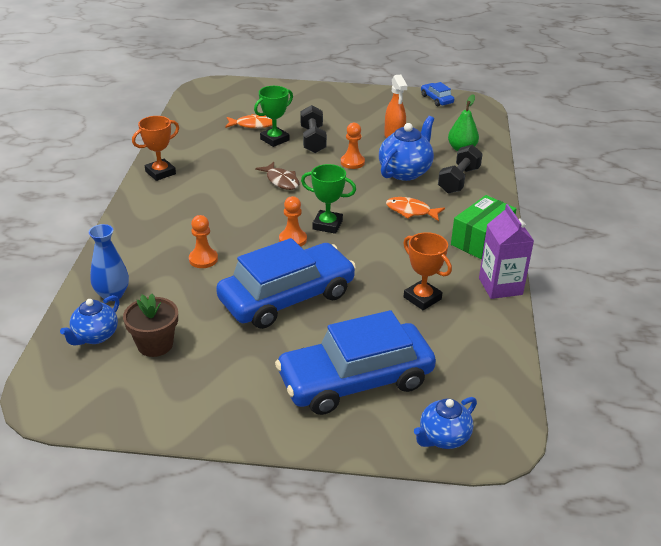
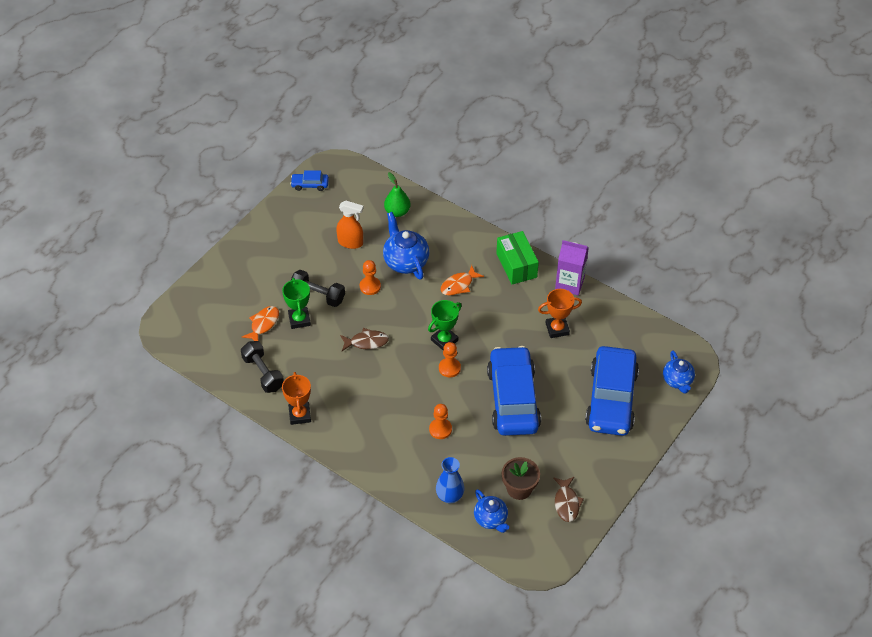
camera: 60 degrees left, 15 degrees up
black dumbbell [438,145,483,194] -> black dumbbell moved to [241,341,284,393]
none -> brown fish [553,477,584,522]

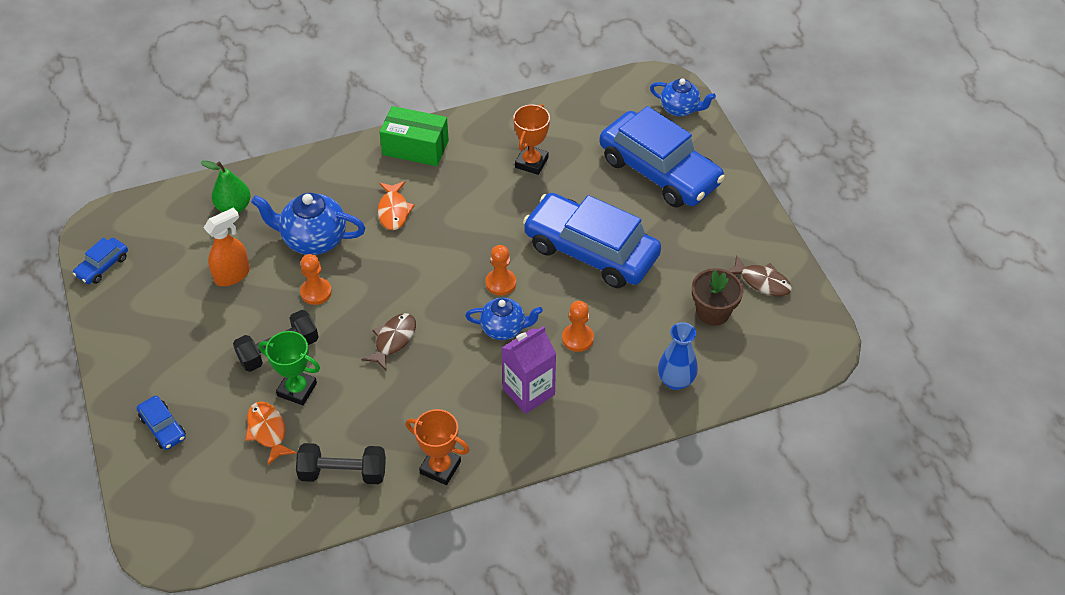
camera: 55 degrees left, 0 degrees up
green trophy [428,300,462,350] -> none
blue teapot [474,489,509,533] -> blue teapot moved to [465,298,543,340]
purple carton [555,240,589,295] -> purple carton moved to [502,326,556,414]
none -> blue car [137,396,186,450]

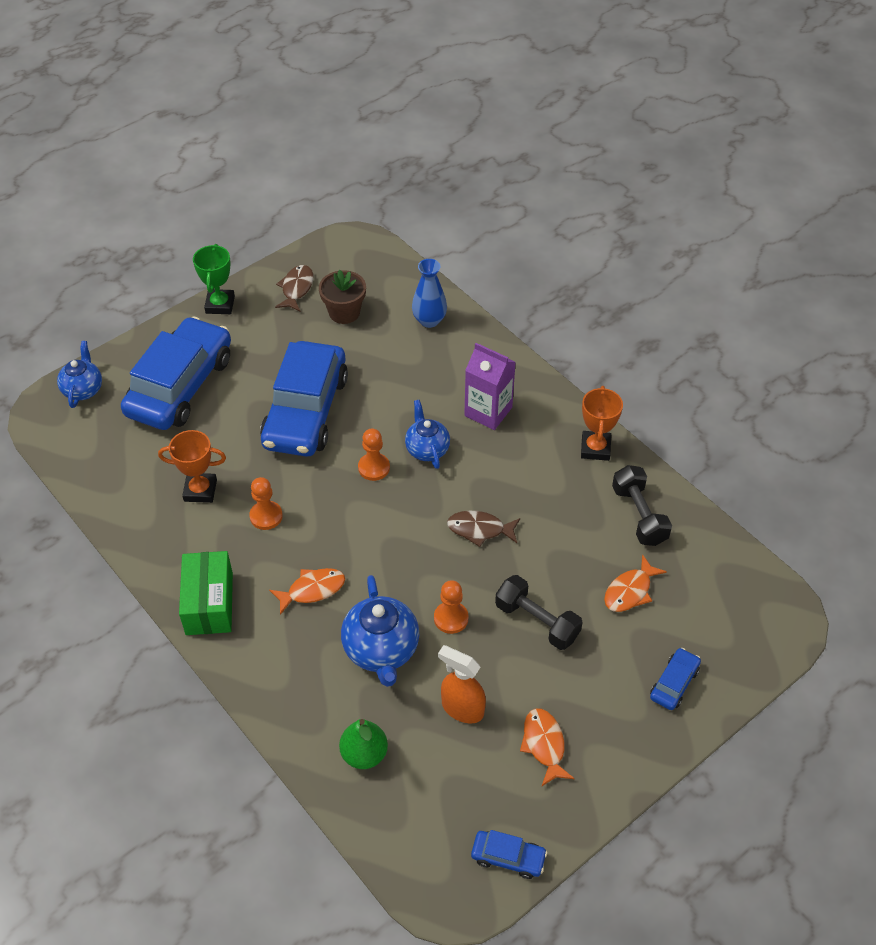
camera: 110 degrees left, 0 degrees up
green trophy [259,331,320,405] -> green trophy moved to [193,244,235,314]
orange pawn [562,301,594,352] -> orange pawn moved to [249,477,283,530]
none -> orange fish [520,708,575,786]

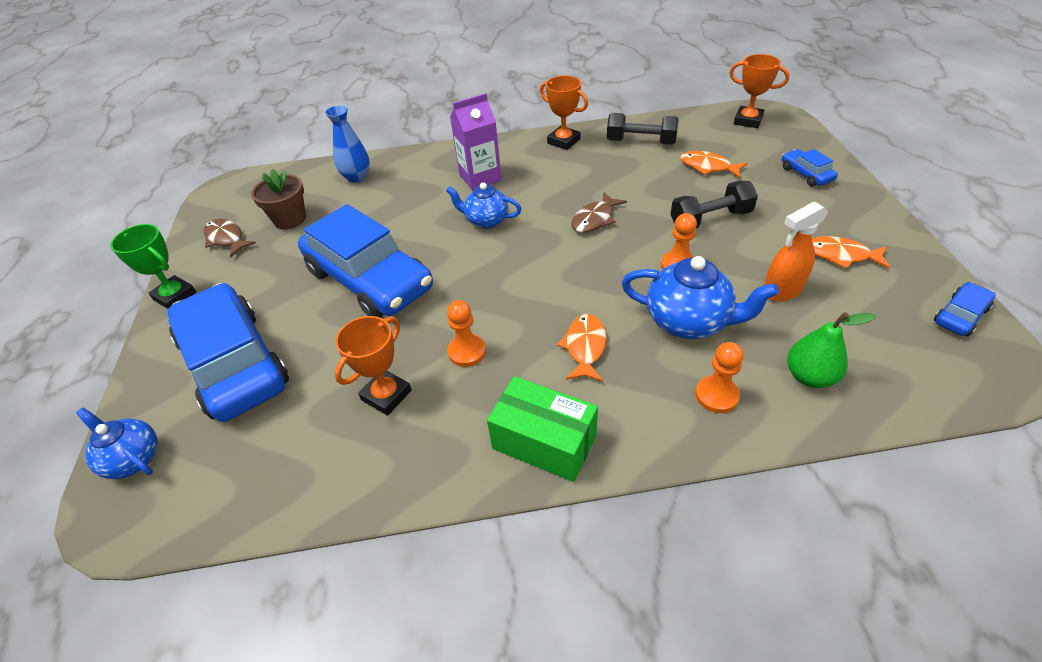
camera: 55 degrees left, 5 degrees down
orange pawn [358,429,390,481] -> orange pawn moved to [695,342,744,413]
orange fish [604,554,667,612] -> orange fish turned 135 degrees clockwise [681,151,747,178]
none -> orange trophy [729,54,789,128]

